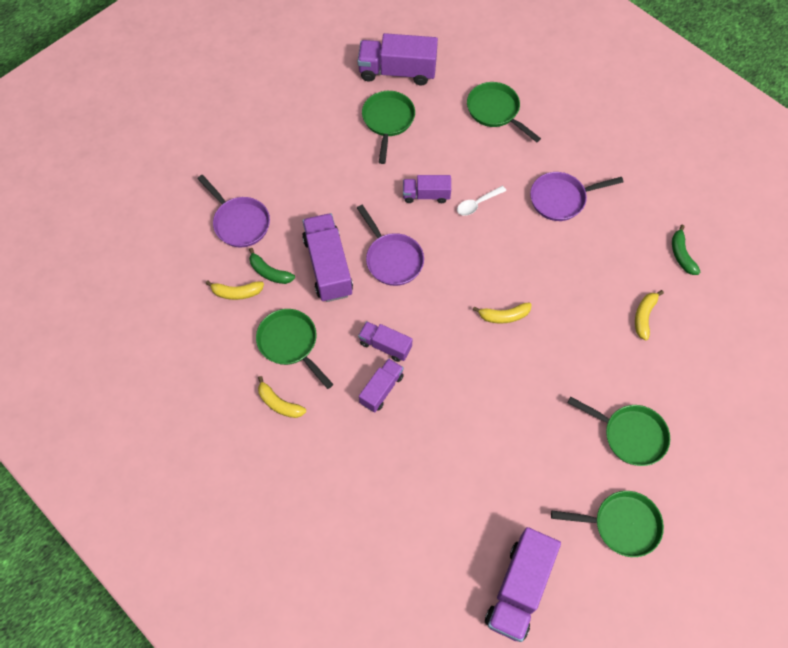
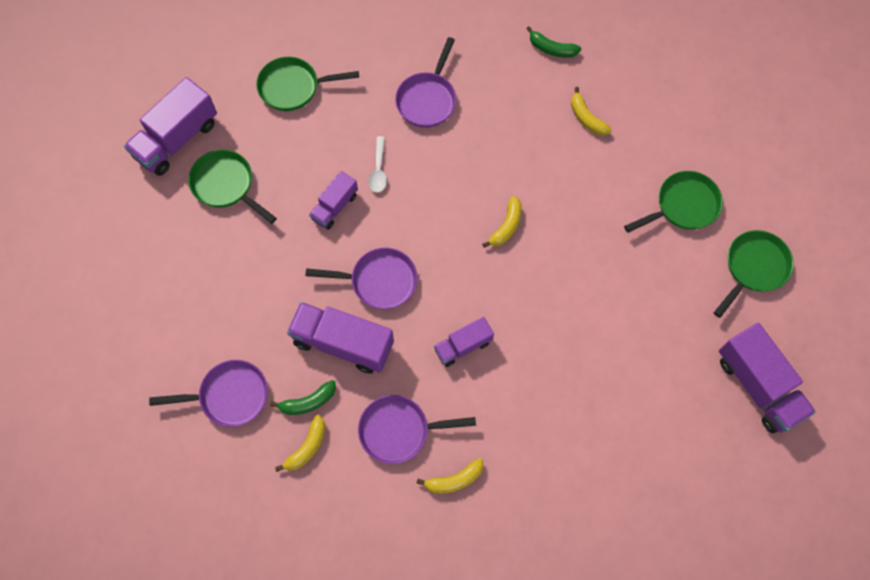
camera: 55 degrees left, 5 degrees up
green pan [256,309,333,389] -> purple pan [358,395,476,464]
purple truck [359,358,404,412] -> none

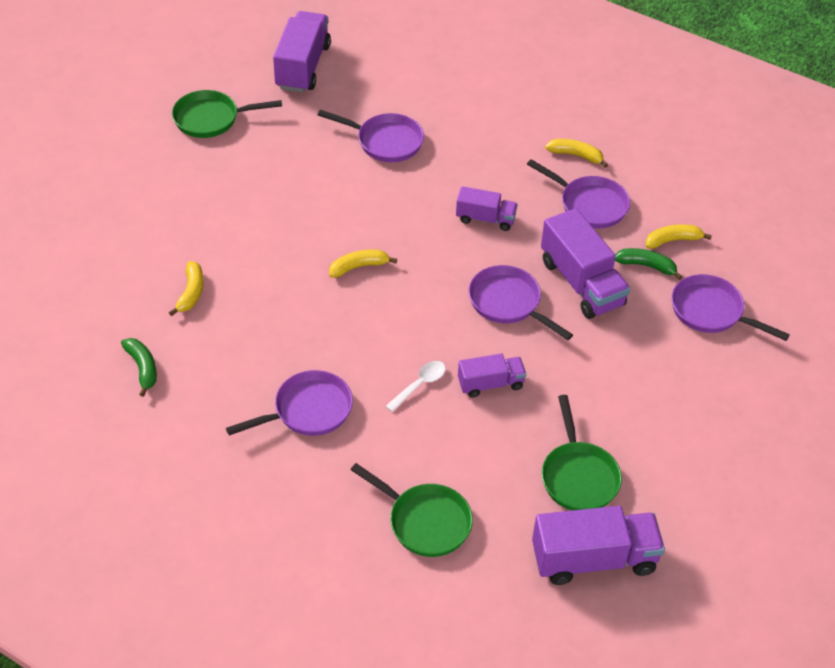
camera: 140 degrees left, 20 degrees down
green pan [624,171,723,233] -> none
none -> purple pan [318,110,424,162]

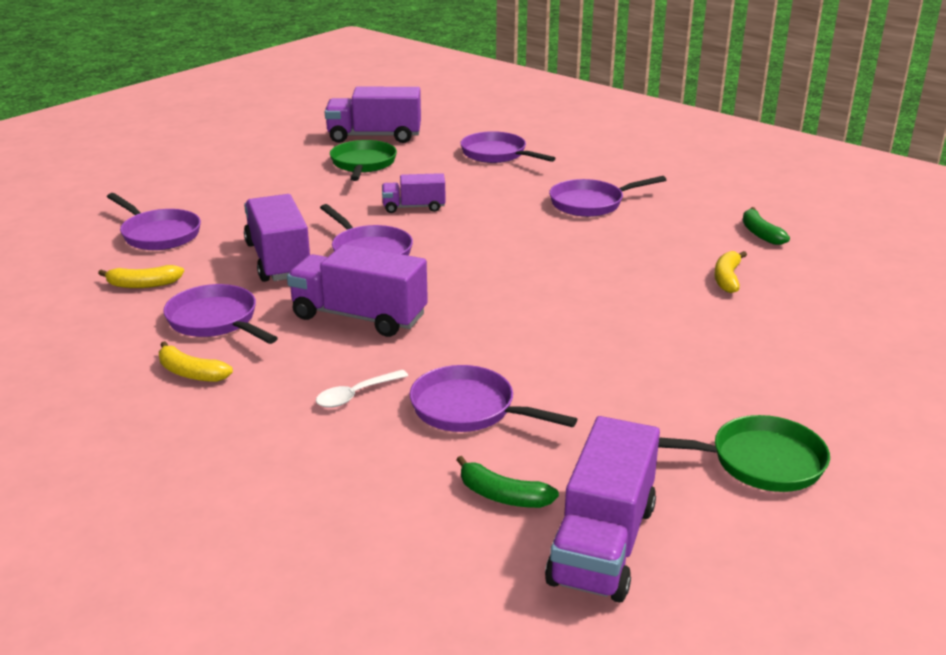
camera: 170 degrees left, 20 degrees down
yellow banana [329,249,397,278] -> none
green pan [350,463,473,557] -> purple pan [460,131,556,163]
white spoon [385,361,446,412] -> white spoon moved to [316,370,408,408]
purple truck [456,186,518,231] -> purple truck [287,244,428,337], size x1.73
green banana [615,248,682,280] -> green banana moved to [457,456,559,508]

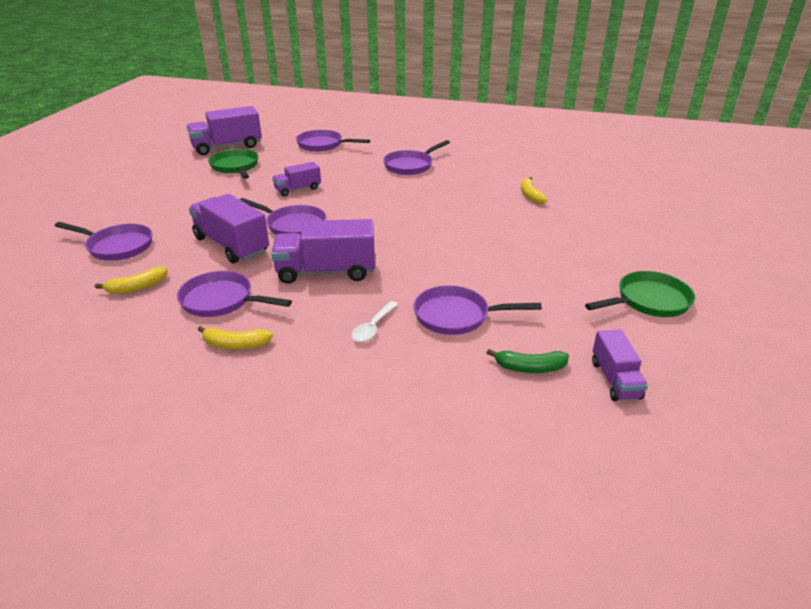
camera: 25 degrees left, 5 degrees up
purple truck [545,416,660,603] -> purple truck [592,329,648,401], size x0.58
green banana [743,207,790,245] -> none

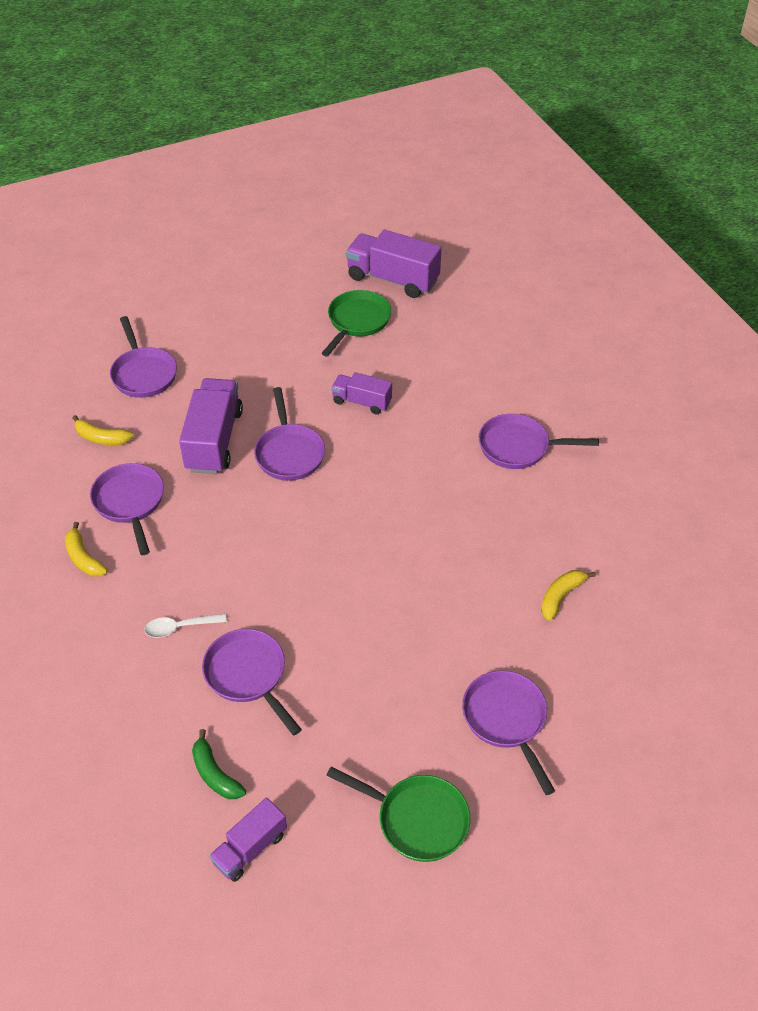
camera: 50 degrees right, 15 degrees up
purple truck [271,219,375,284] -> none
purple pan [296,130,370,152] -> purple pan moved to [462,670,555,795]

